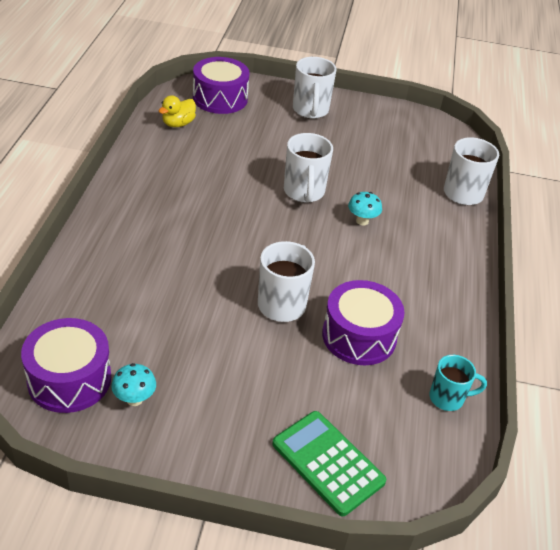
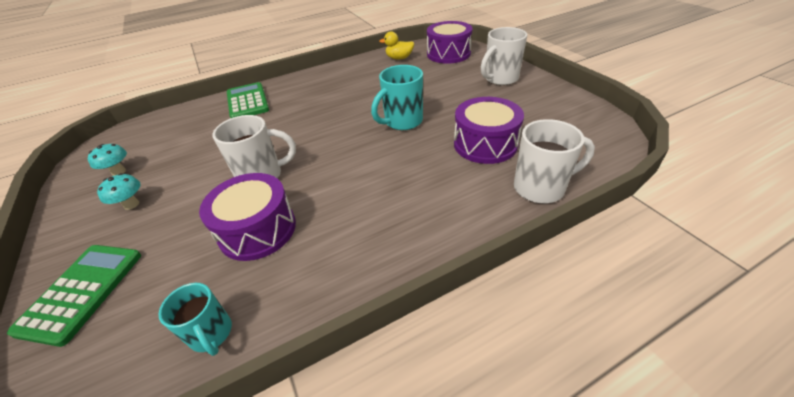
camera: 60 degrees right, 0 degrees up
purple drum [21,318,111,413] -> purple drum moved to [454,97,524,164]
white mug [284,133,333,203] -> turquoise mug [371,65,423,130]
turquoise mushroom [348,192,382,225] -> turquoise mushroom moved to [97,173,141,210]
none -> green calculator [227,82,269,118]

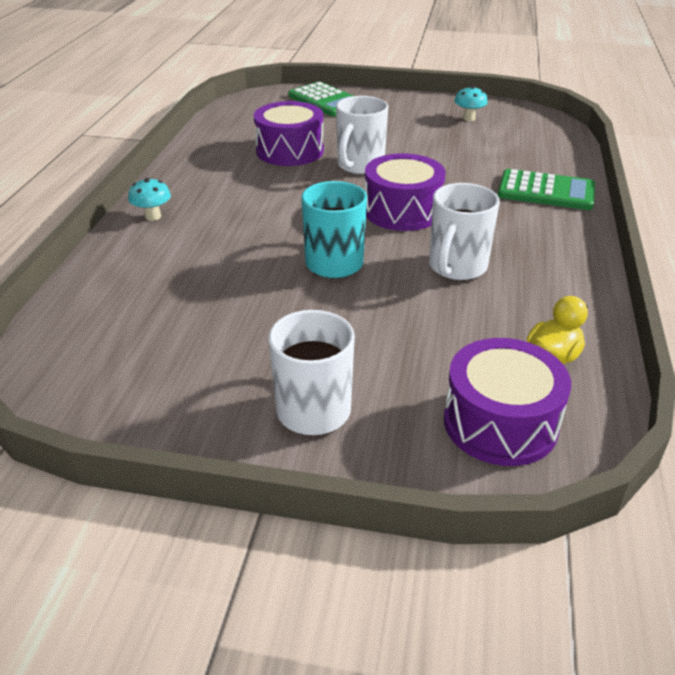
camera: 125 degrees right, 5 degrees down
turquoise mushroom [97,173,141,210] -> turquoise mushroom moved to [128,178,171,221]
turquoise mug [158,283,232,356] -> none
purple drum [454,97,524,164] -> purple drum moved to [365,153,446,231]
white mug [514,119,595,204] -> white mug moved to [429,183,500,281]

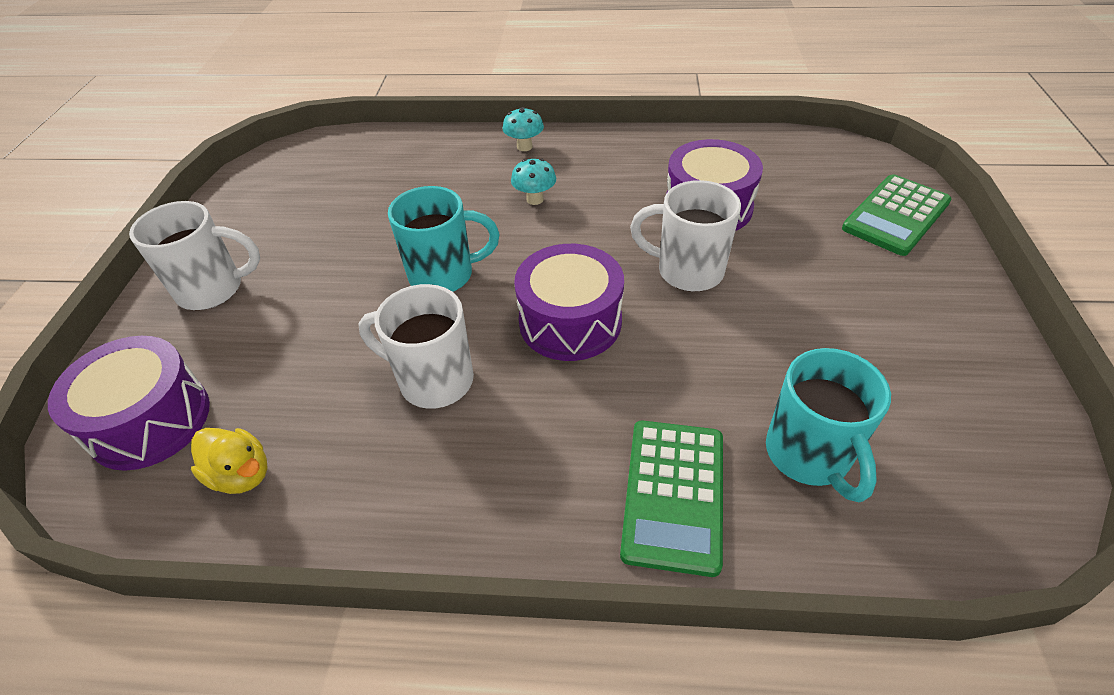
camera: 85 degrees right, 10 degrees up
turquoise mushroom [455,86,488,121] -> turquoise mushroom moved to [511,158,556,205]
none -> turquoise mug [766,348,891,502]

